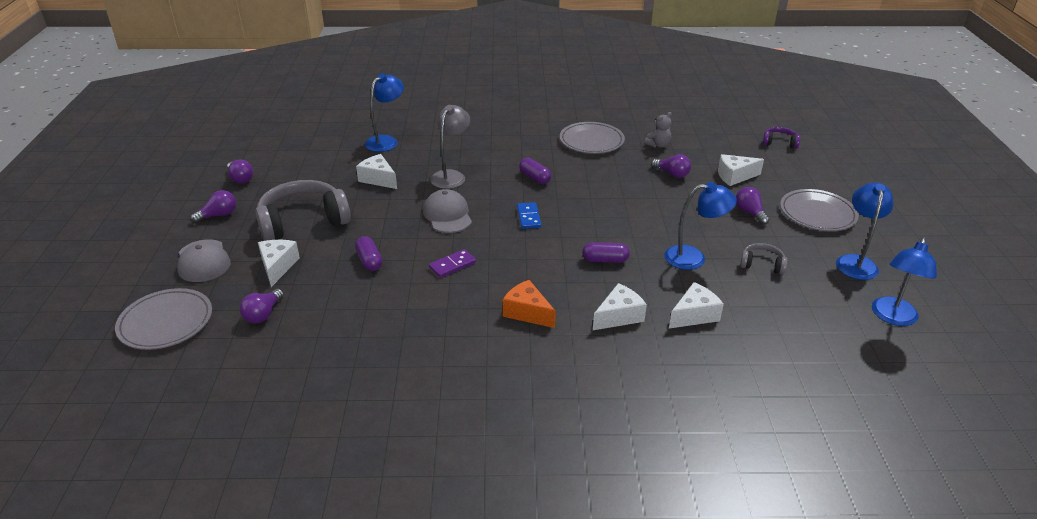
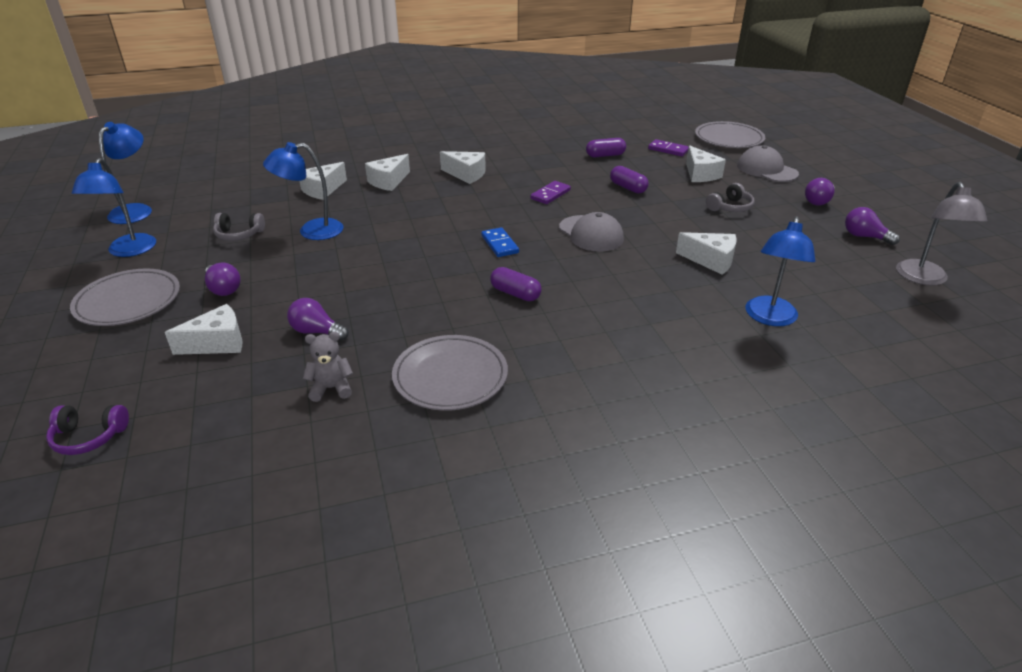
camera: 165 degrees right, 0 degrees up
purple light bulb [240,289,284,324] -> purple domino [648,139,689,156]
grey headphones [256,180,351,241] -> grey headphones [706,183,755,212], size x0.47
grey lamp [430,105,470,189] -> grey lamp moved to [896,182,987,285]
orange cheese [503,280,556,328] -> white cheese [440,151,486,184]
purple capsule [582,242,630,263] -> purple capsule moved to [586,138,626,157]
grey teddy bear [644,112,672,148] -> grey teddy bear turned 45 degrees clockwise [303,332,353,402]

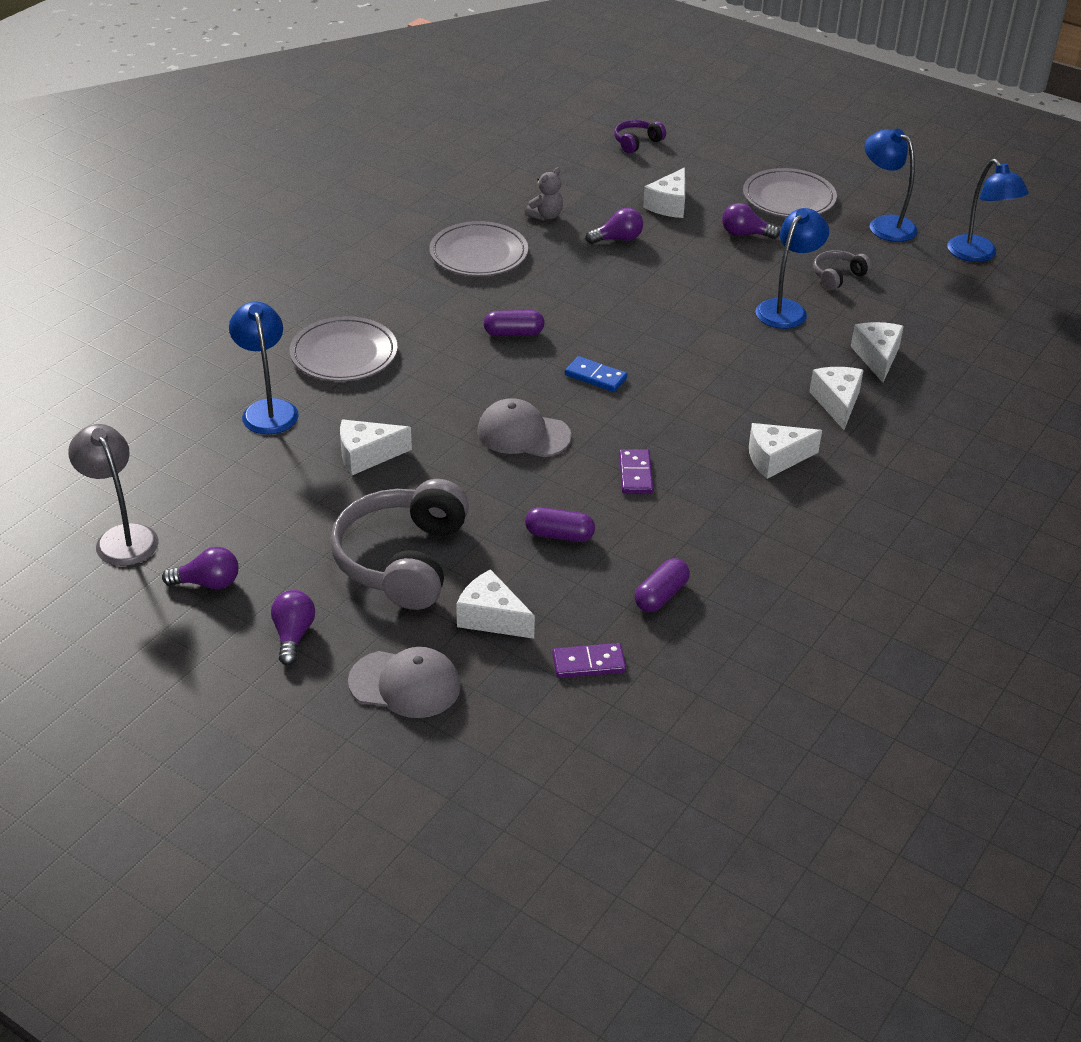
camera: 140 degrees right, 5 degrees up
grey plate [695,121,765,148] -> grey plate moved to [289,316,398,381]
grey headphones [706,183,755,212] -> grey headphones [330,479,469,610], size x2.12

